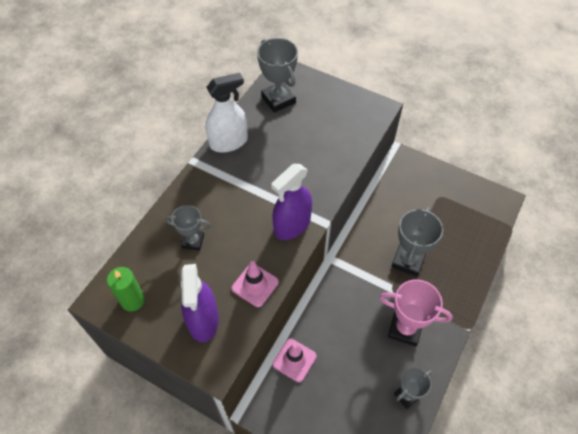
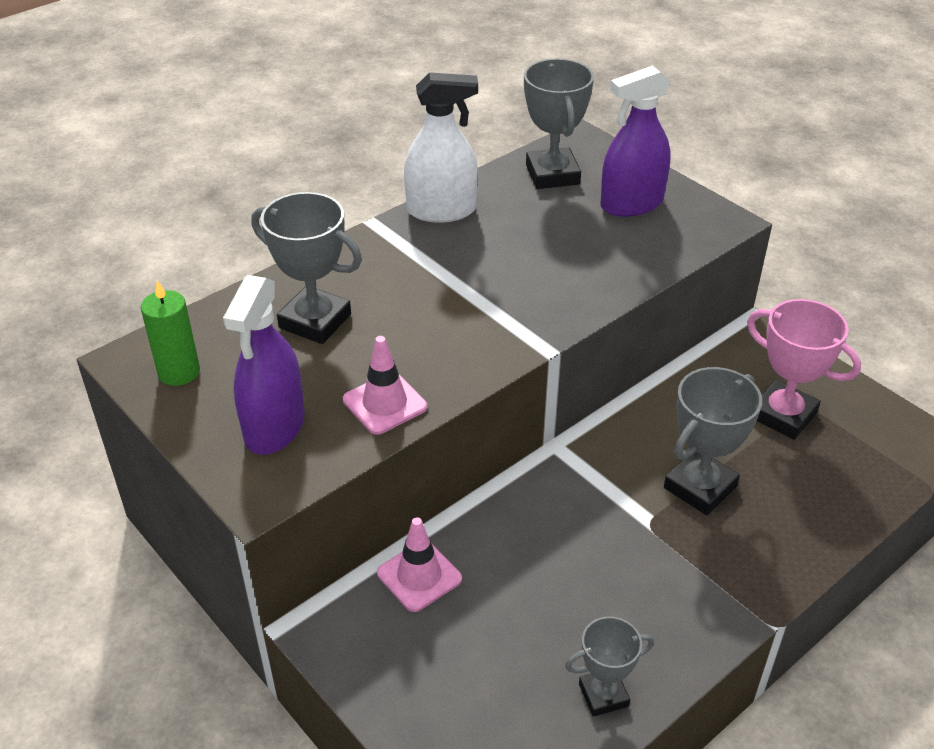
camera: 20 degrees right, 15 degrees down
grey trophy [165,205,210,251] -> grey trophy [251,192,362,344], size x1.60
purple spray bottle [271,164,312,240] -> purple spray bottle moved to [601,66,671,217]
pink trophy [379,280,453,347] -> pink trophy moved to [747,299,861,440]

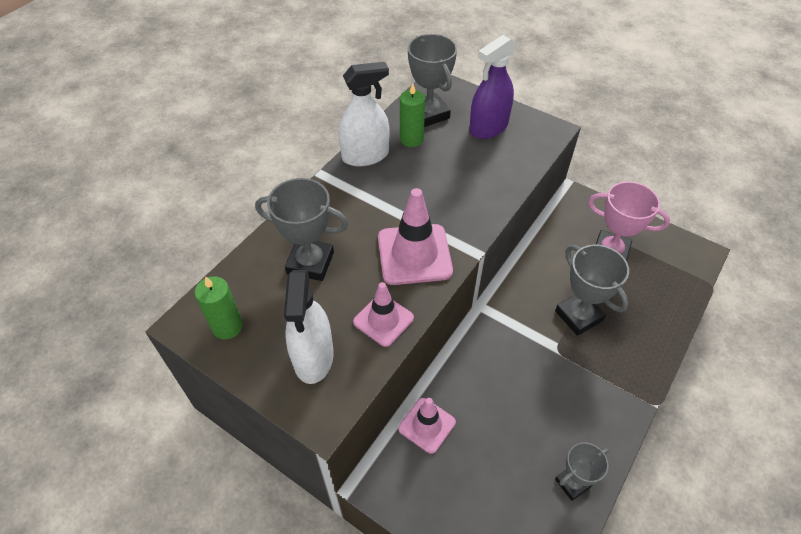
camera: 15 degrees left, 10 degrees up
purple spray bottle [223,275,305,455] -> white spray bottle [284,270,334,384]
grey trophy [664,367,762,515] -> grey trophy turned 60 degrees counterclockwise [555,245,629,336]
none -> pink traffic cone [378,188,453,285]
none -> green candle [400,83,425,147]

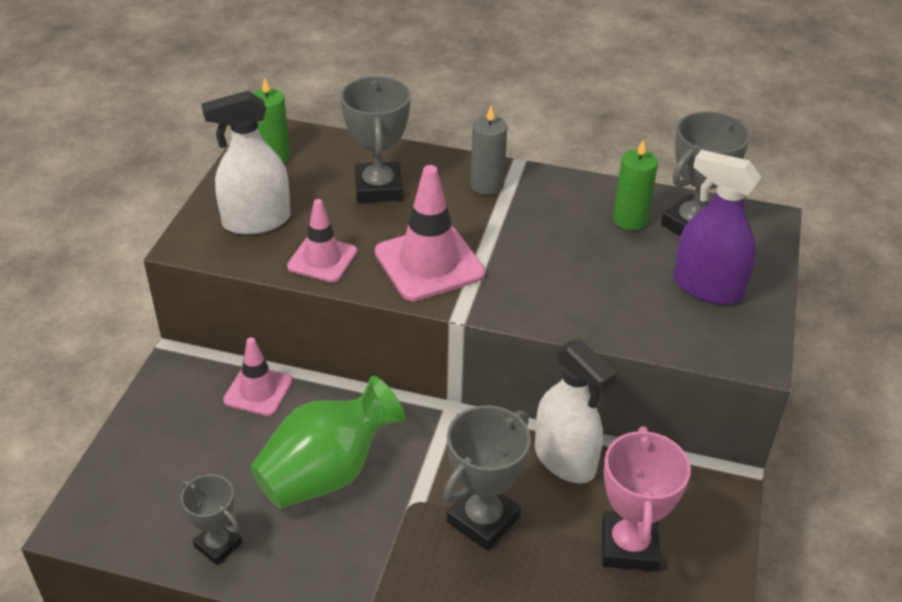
camera: 70 degrees right, 10 degrees down
white spray bottle [338,62,389,167] -> white spray bottle moved to [535,339,617,484]
none -> green vase [250,376,405,509]
none -> grey candle [470,106,507,195]

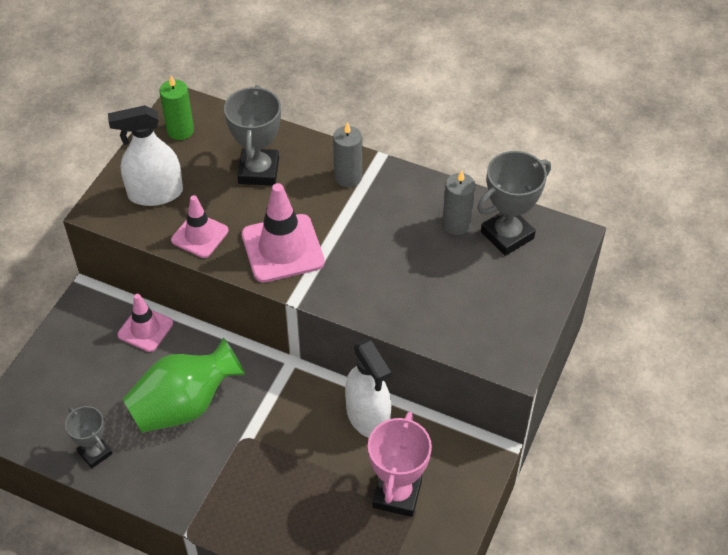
camera: 10 degrees right, 10 degrees up
grey trophy [443,405,531,550] -> none
green candle [613,139,658,230] -> grey candle [442,171,476,235]
purple spray bottle [673,150,761,305] -> none

